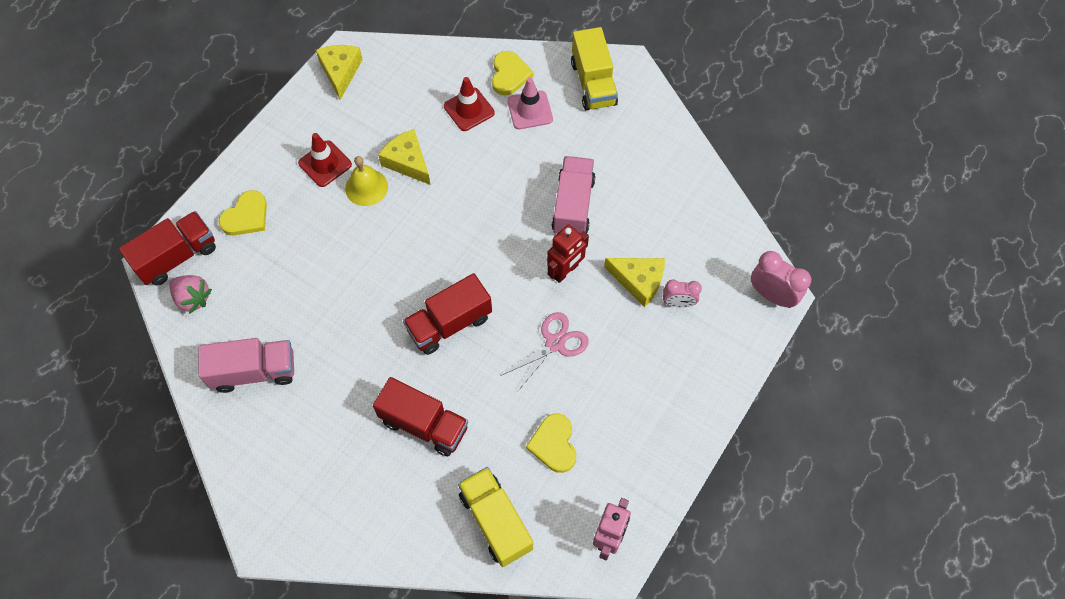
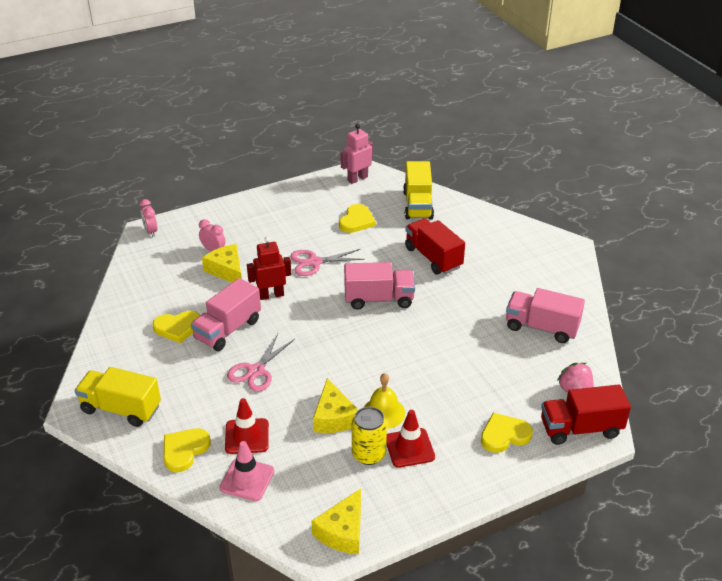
camera: 150 degrees left, 25 degrees down
red truck [403,273,492,355] -> pink truck [344,262,415,310]
pink traffic cone [508,78,553,129] -> pink traffic cone moved to [220,441,274,501]
yellow truck [571,27,618,111] -> yellow truck turned 90 degrees counterclockwise [75,367,161,427]
pink clock [751,251,811,308] -> pink clock [139,199,158,237], size x0.65
none -> yellow heart [152,311,200,343]
none -> pink scissors [227,334,295,392]
none -> yellow can [352,407,387,465]

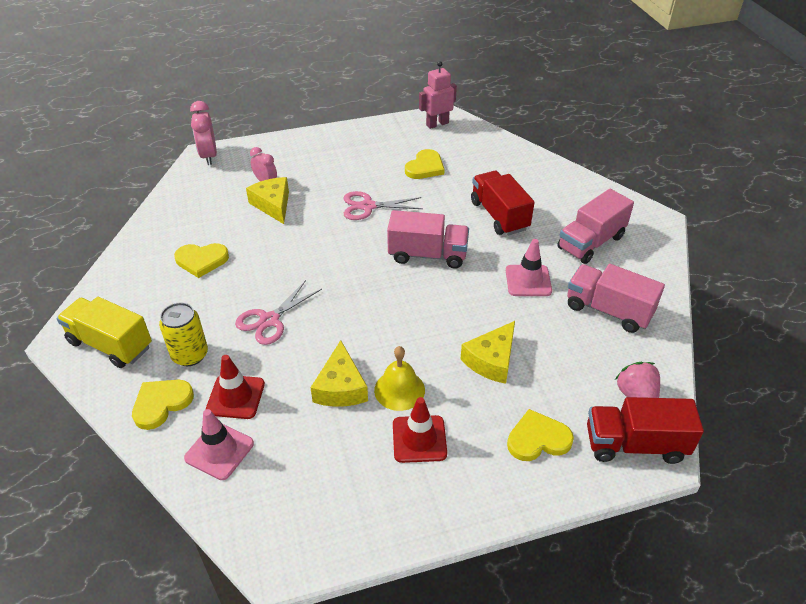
camera: 10 degrees right, 5 degrees up
pink clock [139,199,158,237] -> pink clock [190,101,217,165], size x1.53
pink truck [191,278,261,351] -> pink truck moved to [557,189,634,264]
red robot [247,237,291,300] -> none
yellow cheese [311,488,361,554] -> yellow cheese moved to [460,321,515,384]
yellow can [352,407,387,465] -> yellow can moved to [159,302,208,366]
yellow truck [403,161,434,219] -> none
none -> pink traffic cone [506,239,552,296]

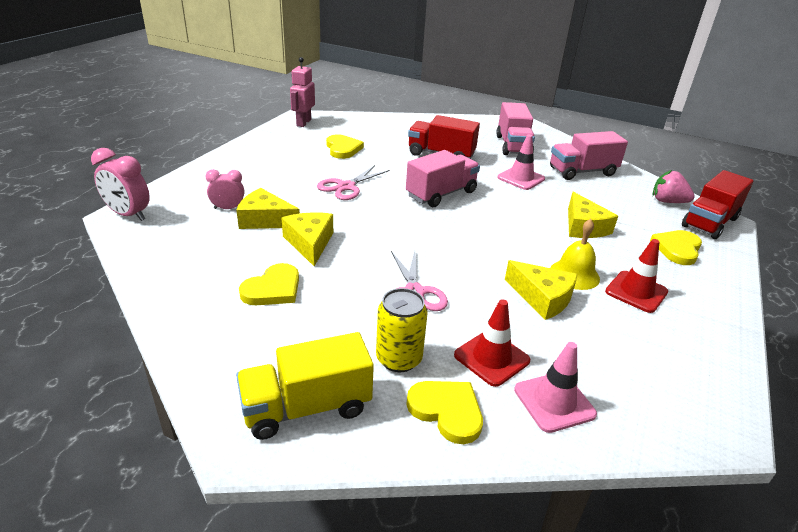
camera: 50 degrees left, 10 degrees down
yellow heart [132,380,194,430] -> yellow heart turned 135 degrees clockwise [406,381,483,444]
none -> yellow cheese [282,212,333,266]

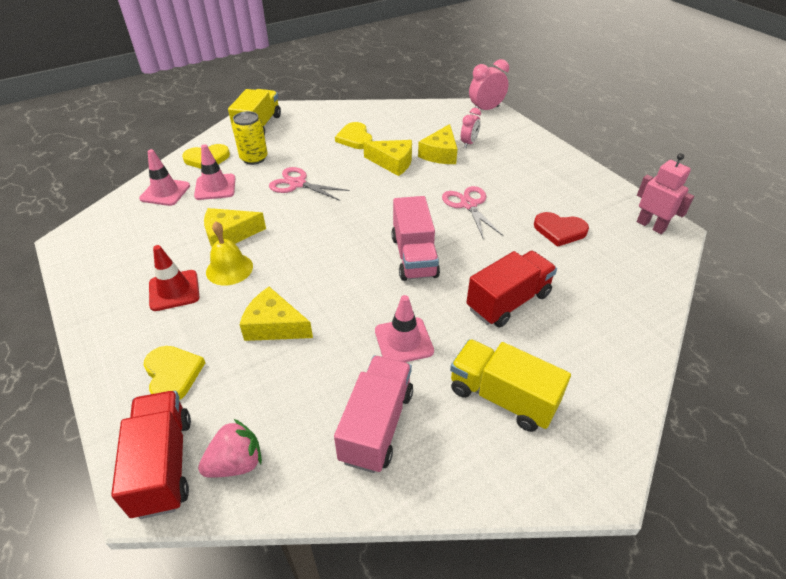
camera: 125 degrees right, 10 degrees up
yellow cheese [236,188,300,229] -> yellow cheese turned 150 degrees clockwise [418,124,458,164]
yellow heart [326,134,364,159] -> red heart [534,212,589,247]
red traffic cone [454,299,530,387] -> pink traffic cone [194,144,236,200]
pink truck [496,102,535,155] -> yellow truck [450,339,571,432]

